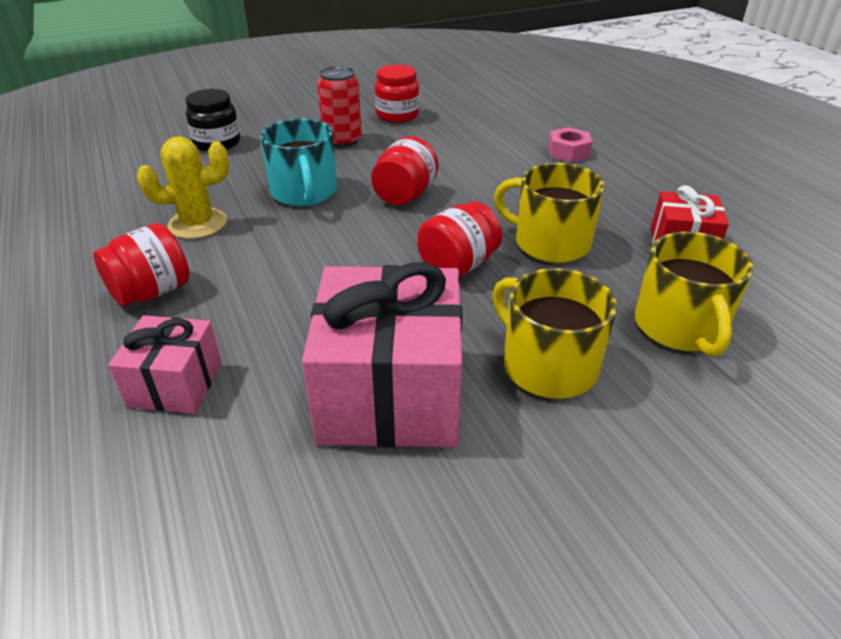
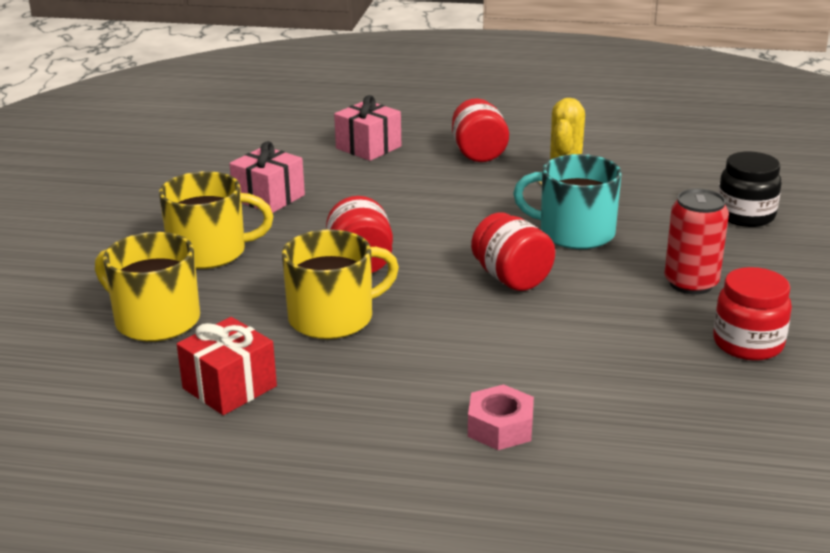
camera: 125 degrees right, 10 degrees down
pink gift [302,262,463,447] -> pink gift [230,141,305,213], size x0.54

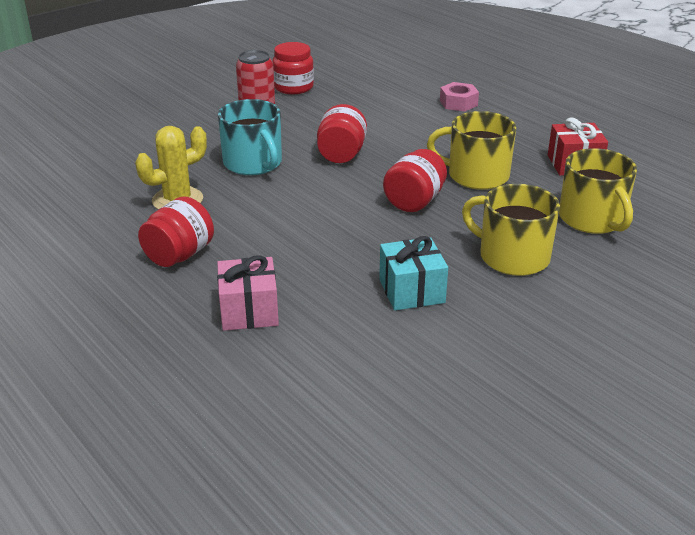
camera: 140 degrees left, 5 degrees up
pink gift [230,141,305,213] -> turquoise gift [379,236,448,311]
black jar [718,152,782,227] -> none

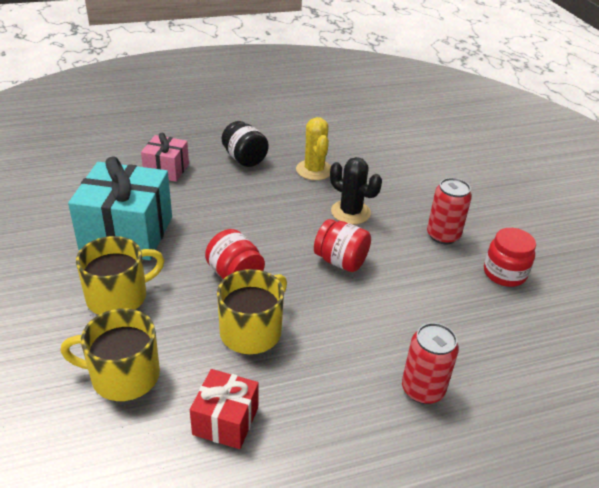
camera: 110 degrees right, 5 degrees up
red jar [138,196,214,267] -> black jar [222,121,269,167]
turquoise mug [218,99,282,175] -> black cactus [330,157,382,224]
turquoise gift [379,236,448,311] -> turquoise gift [68,156,172,260], size x1.85
pink nut [440,82,479,112] -> red can [402,323,459,404]

